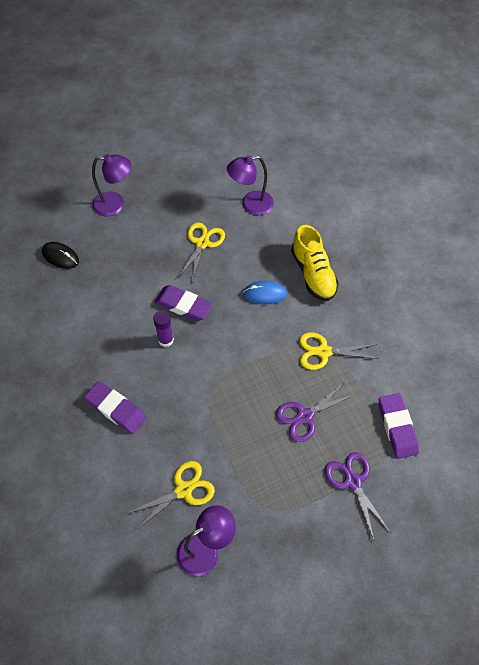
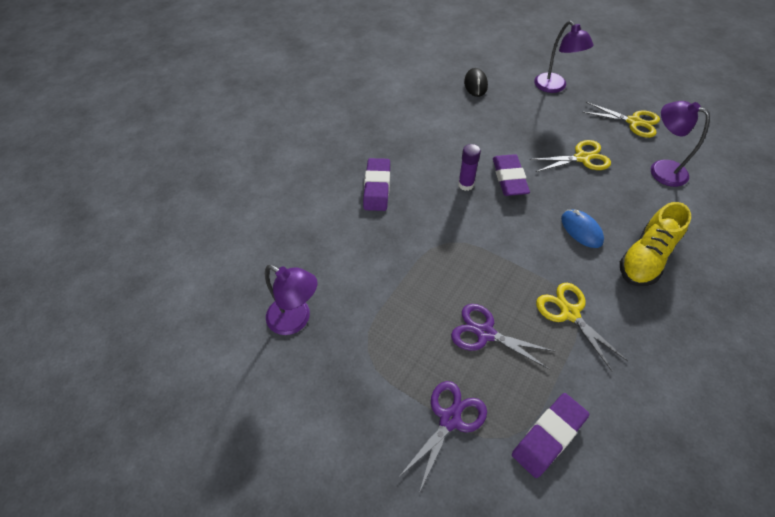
camera: 60 degrees right, 5 degrees down
yellow scissors [126,461,215,530] -> yellow scissors moved to [582,102,660,138]

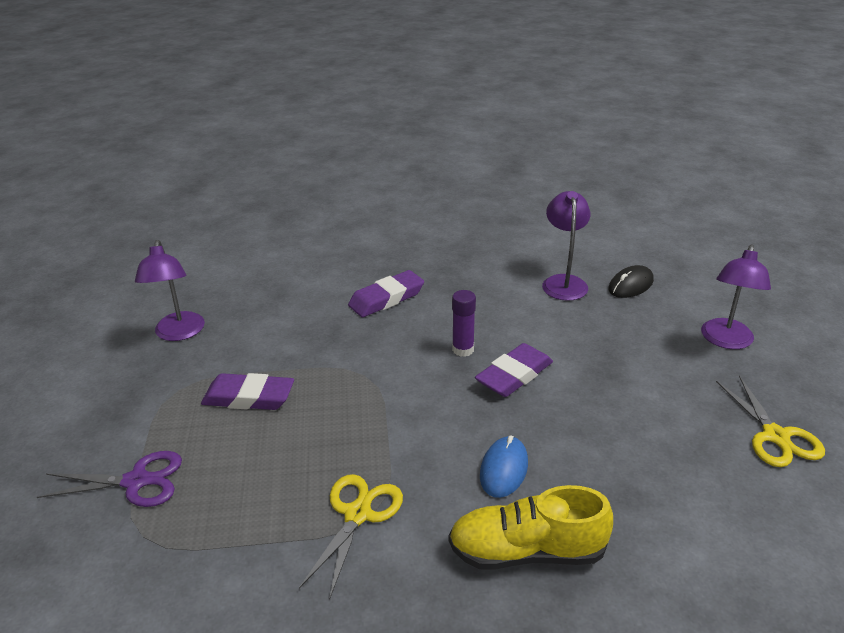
camera: 50 degrees right, 20 degrees down
purple scissors [451,304,555,370] -> none
purple eraser [512,393,589,478] -> purple eraser moved to [201,373,294,410]
yellow scissors [529,140,611,172] -> none
purple lamp [651,101,710,187] -> purple lamp moved to [542,191,590,301]

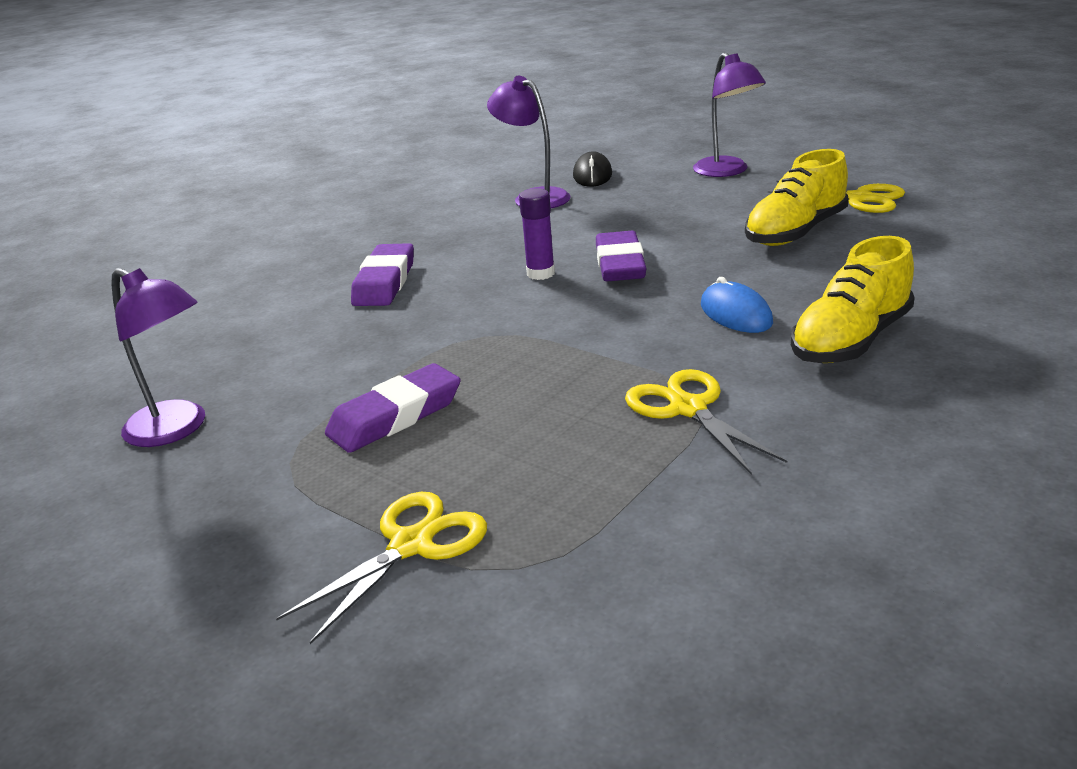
camera: 45 degrees left, 5 degrees down
purple scissors [37,451,182,507] -> yellow scissors [276,492,487,644]
none -> yellow shoe [745,149,849,246]

